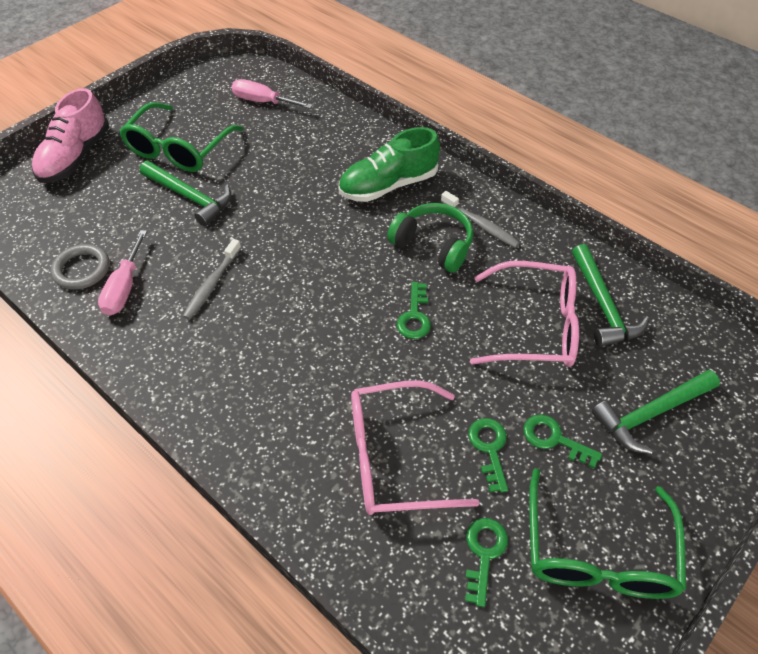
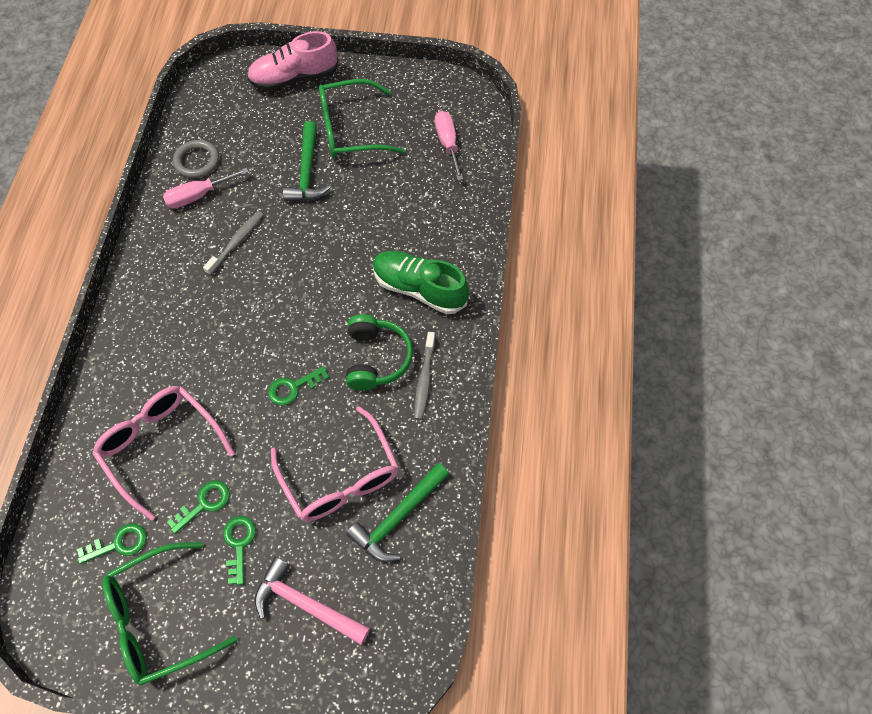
camera: 55 degrees right, 10 degrees up
grey toothbrush [183,239,241,320] -> grey toothbrush turned 135 degrees clockwise [203,211,263,275]
green hammer [592,370,720,454] -> pink hammer [254,557,370,645]

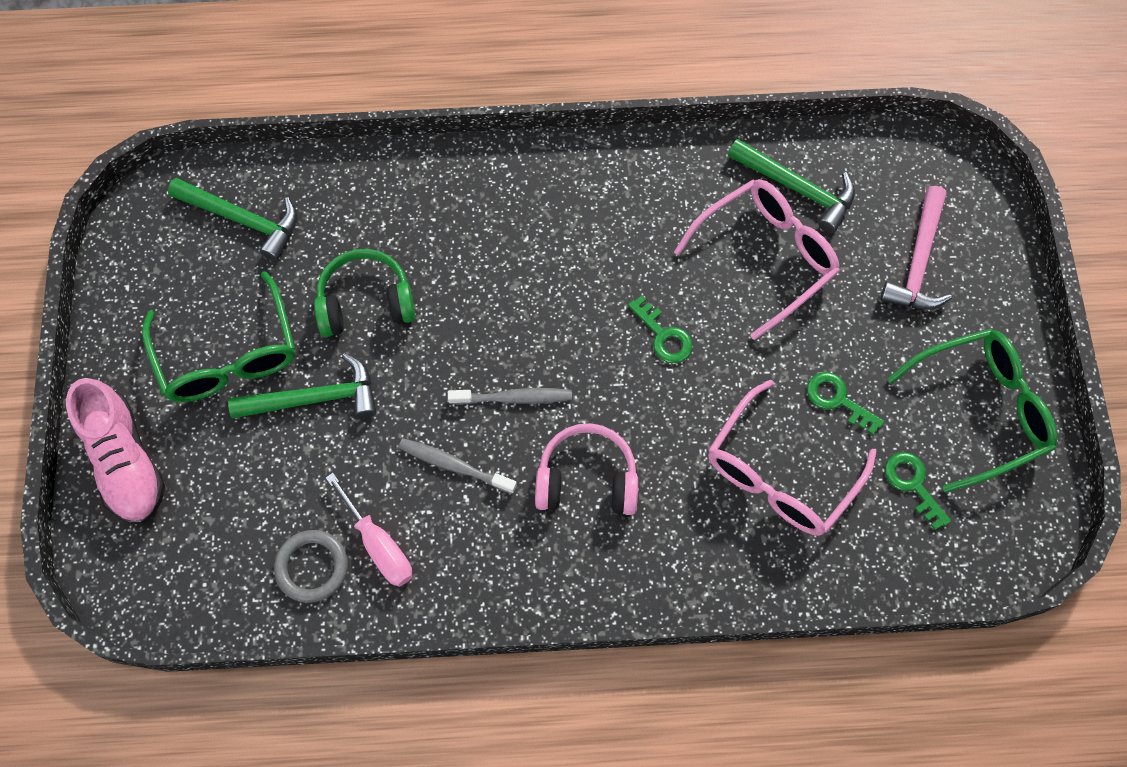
camera: 100 degrees left, 5 degrees up
green glasses [102,542,237,686] -> green glasses turned 75 degrees counterclockwise [887,329,1057,493]
green key [223,516,256,585] -> none
green headphones [346,314,413,391] -> green headphones moved to [314,249,415,337]
green shoe [373,251,469,314] -> none
grey toothbrush [414,332,435,420] -> grey toothbrush moved to [448,388,572,405]
pink screwdriver [435,111,463,181] -> green hammer [168,178,297,261]
none -> pink headphones [535,423,638,515]

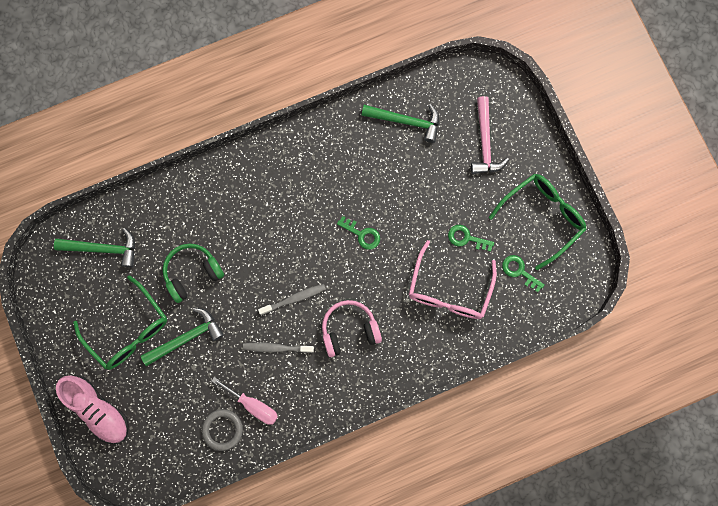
camera: 20 degrees left, 10 degrees up
pink glasses [674,179,840,340] -> none

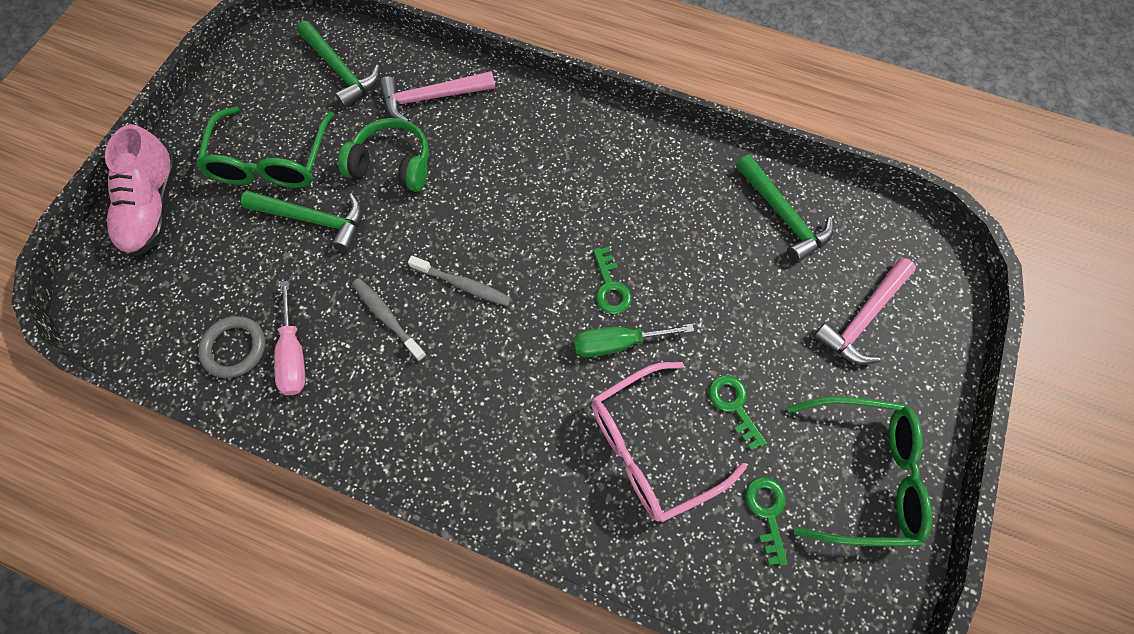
camera: 45 degrees right, 10 degrees down
pink headphones [322,300,382,357] -> none
none -> pink hammer [380,71,495,121]
none -> green screwdriver [574,324,694,357]

